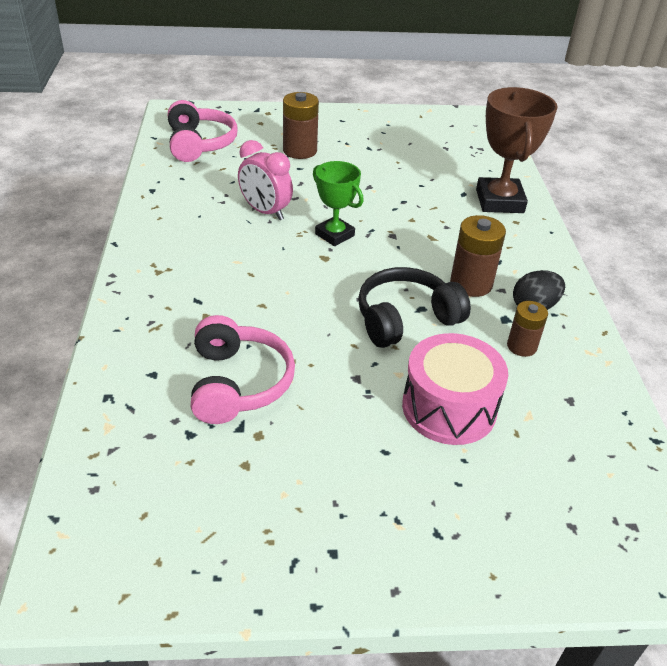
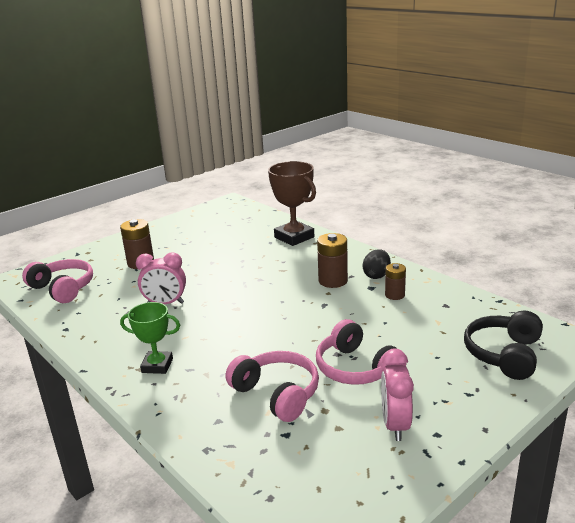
camera: 35 degrees left, 15 degrees down
green trophy [313,161,364,246] -> green trophy moved to [120,302,180,374]
black headphones [358,267,471,348] -> black headphones moved to [464,310,543,380]
pink drum [402,333,508,445] -> none
none -> pink headphones [316,319,407,385]
none -> pink clock [381,349,414,441]

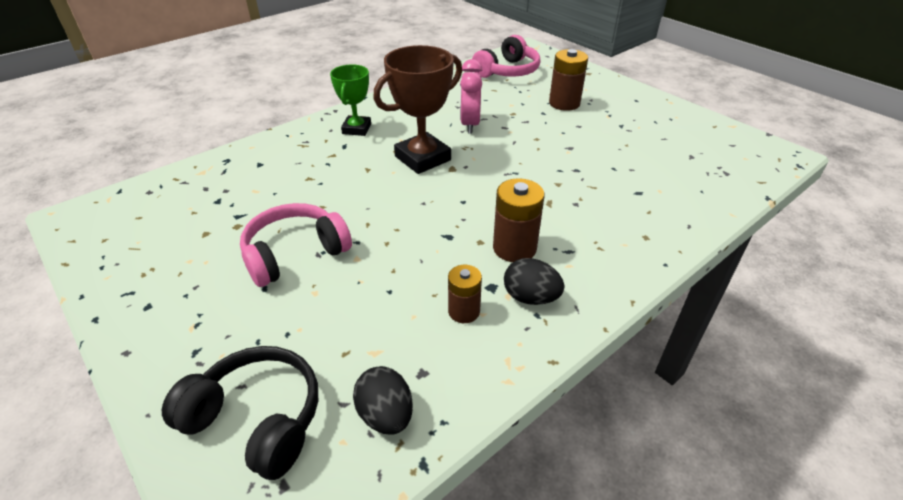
camera: 90 degrees right, 15 degrees up
pink headphones [225,351,319,422] -> none
brown trophy [268,161,316,246] -> brown trophy moved to [373,45,462,174]
pink clock [381,349,414,441] -> none
none -> black egg [353,366,413,435]

